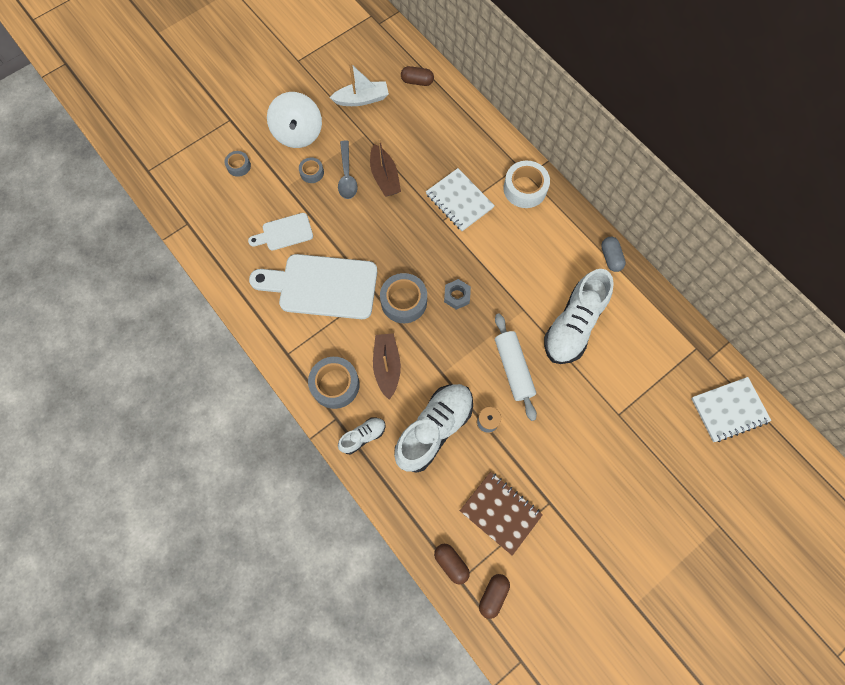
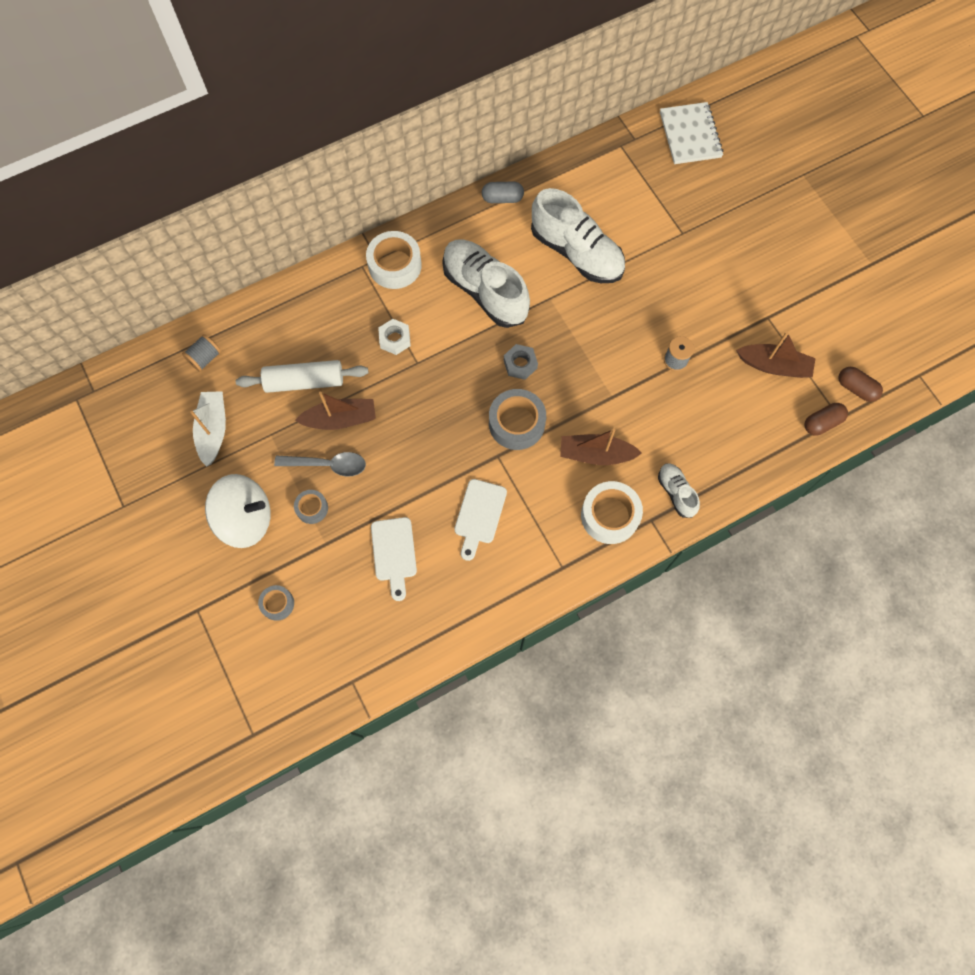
camera: 80 degrees left, 0 degrees up
white cutting board [249,254,377,319] -> white cutting board [454,479,507,561], size x0.52
grey tape [308,357,360,409] -> white tape [581,481,643,544]
white shoe [394,384,473,473] -> white shoe moved to [442,239,530,328]
brown capsule [401,66,434,86] -> grey spool [182,334,221,372]
white notebook [426,168,495,231] -> white nut [378,319,411,355]
brown notebook [460,472,543,556] -> brown boat [736,331,816,378]
white rolling pin [495,313,537,421] -> white rolling pin moved to [236,360,368,393]

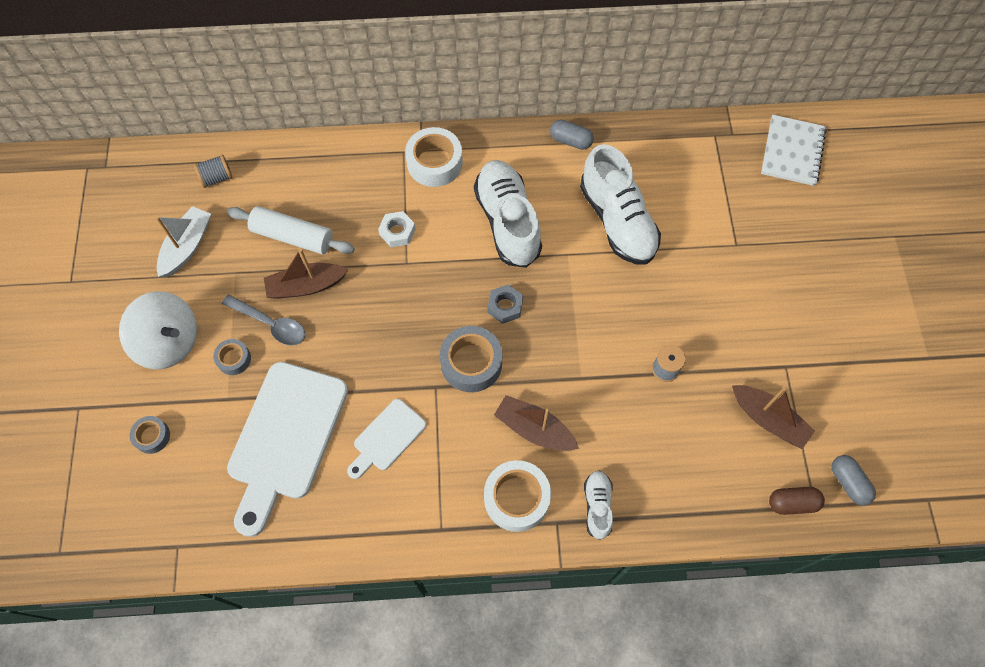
camera: 25 degrees right, 5 degrees down
brown boat [295,392,376,430] -> brown boat turned 150 degrees clockwise [264,249,349,299]
white cutting board [371,517,417,601] -> white cutting board [227,362,348,537], size x1.93
brown capsule [838,367,883,402] -> grey capsule [831,455,876,506]

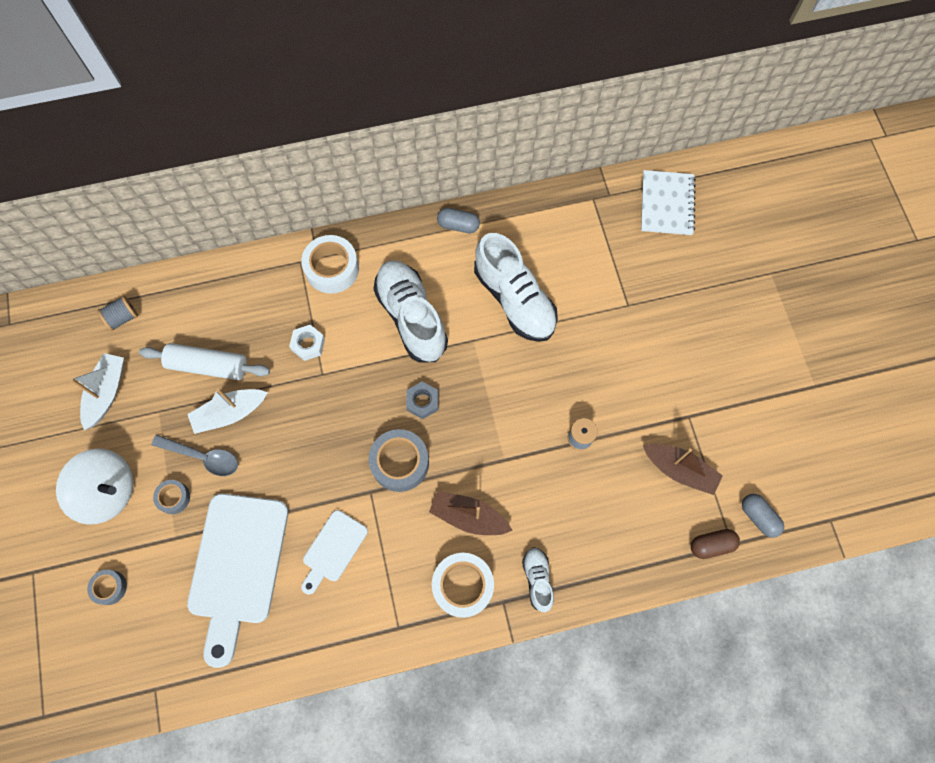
camera: 10 degrees left, 5 degrees up
brown boat [264,249,349,299] -> white boat [187,388,268,434]

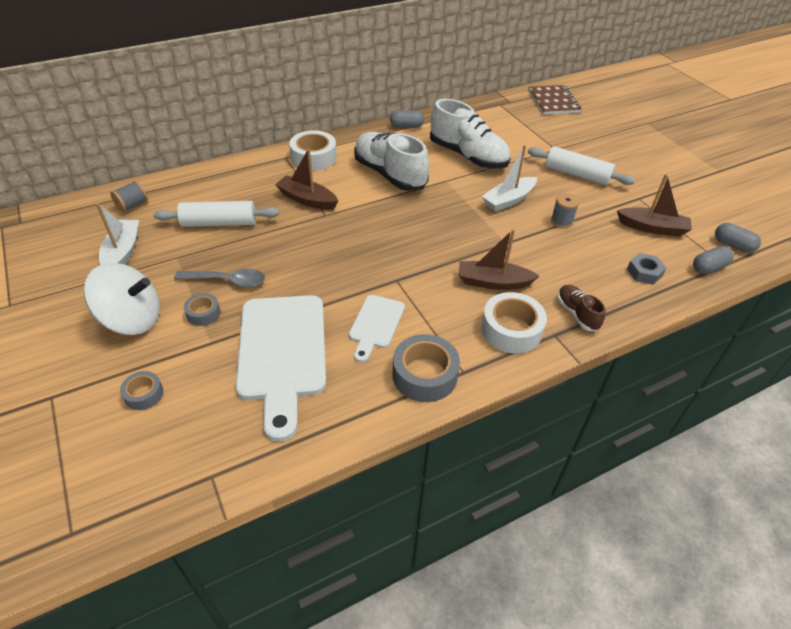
camera: 15 degrees left, 25 degrees down
white boat [187,388,268,434] -> white boat moved to [482,145,537,212]
white nut [289,325,325,361] -> brown boat [275,149,338,210]
grey tape [368,429,429,492] -> grey tape moved to [392,334,460,402]
grey nut [406,382,438,419] -> grey nut moved to [627,253,666,285]
white shoe [522,547,554,612] -> brown shoe [557,285,605,331]
white notebook [641,170,696,235] -> brown notebook [528,85,581,114]
brown capsule [691,529,740,559] -> grey capsule [693,246,734,274]
none -> white rolling pin [528,146,635,185]

